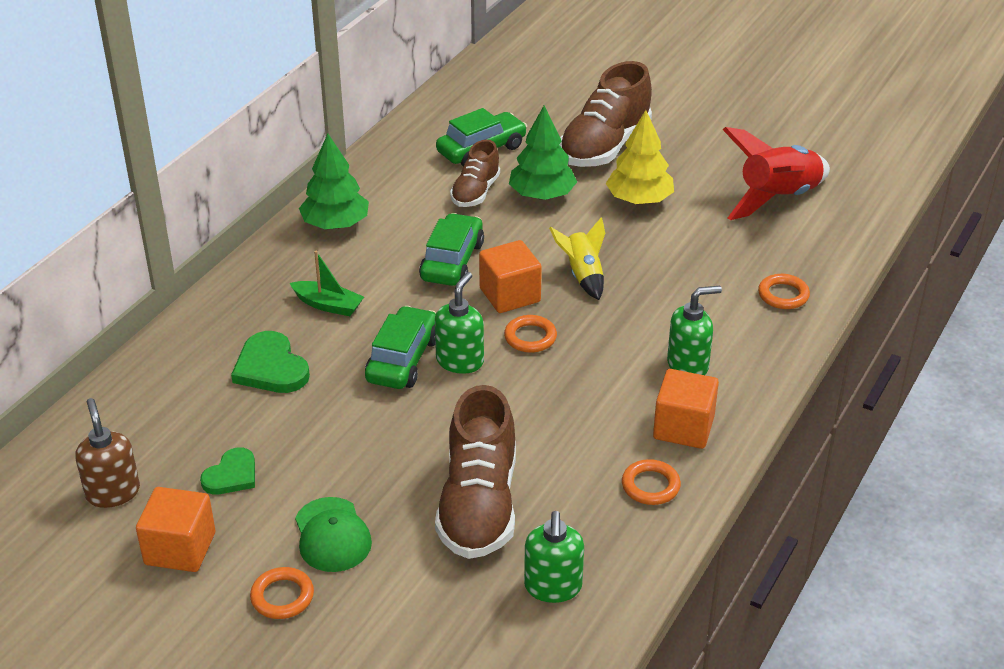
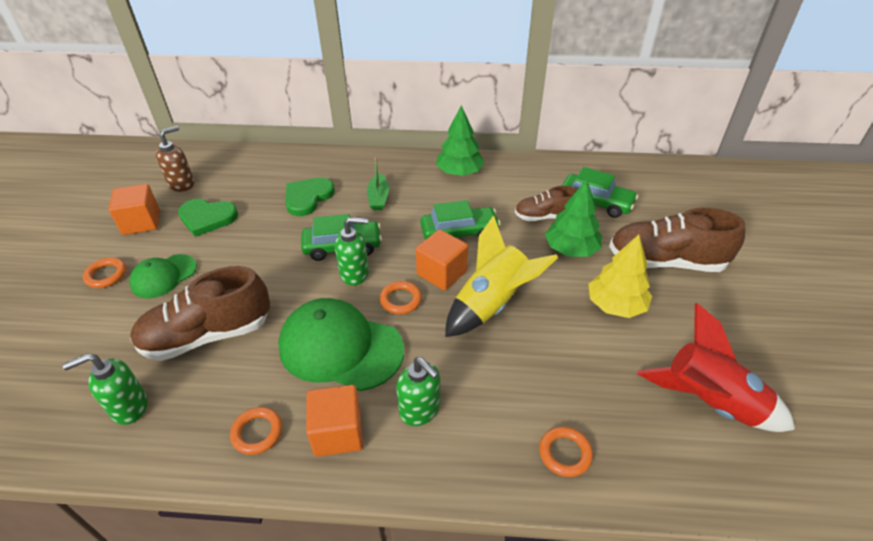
camera: 65 degrees right, 5 degrees up
green heart [200,448,255,494] -> green heart [178,199,238,237], size x1.50
yellow rocket [549,217,605,300] -> yellow rocket [445,215,558,337], size x1.73
none -> green cap [278,298,404,391]

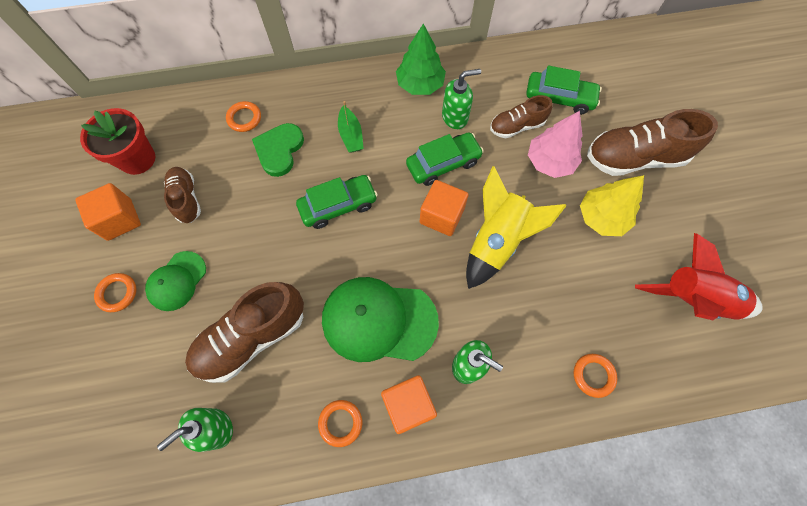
camera: 15 degrees left, 25 degrees up
brown soap dispenser [156,126,195,192] -> red flower pot [80,108,155,175]
green heart [178,199,238,237] -> brown shoe [164,167,201,223]
green soap dispenser [335,217,369,286] -> green soap dispenser moved to [442,69,481,129]
orange ring [380,281,422,314] -> orange ring moved to [226,101,261,132]
green tree [545,179,602,257] -> pink tree [528,111,583,178]

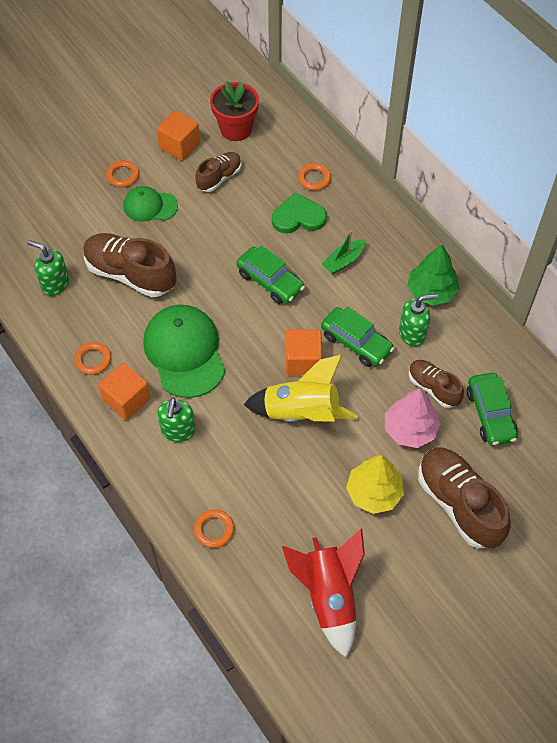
camera: 65 degrees right, 10 degrees down
green soap dispenser [442,69,481,129] -> green soap dispenser turned 60 degrees counterclockwise [399,294,438,347]

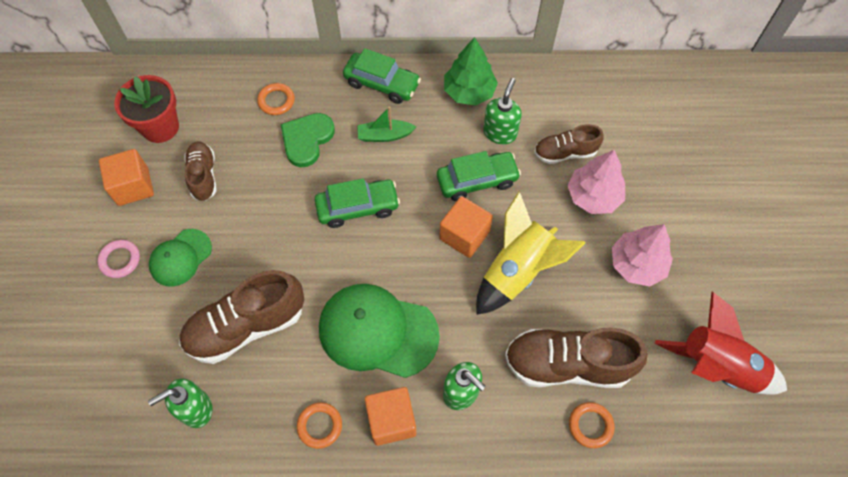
camera: 55 degrees left, 5 degrees up
orange ring [106,160,139,187] -> pink ring [97,240,140,278]
green boat [322,231,366,274] -> green boat turned 90 degrees clockwise [357,106,416,142]
yellow tree [346,455,404,514] -> pink tree [612,224,673,287]
brown shoe [418,447,511,549] -> brown shoe moved to [505,327,648,388]
green car [467,373,518,446] -> green car moved to [343,48,421,104]

